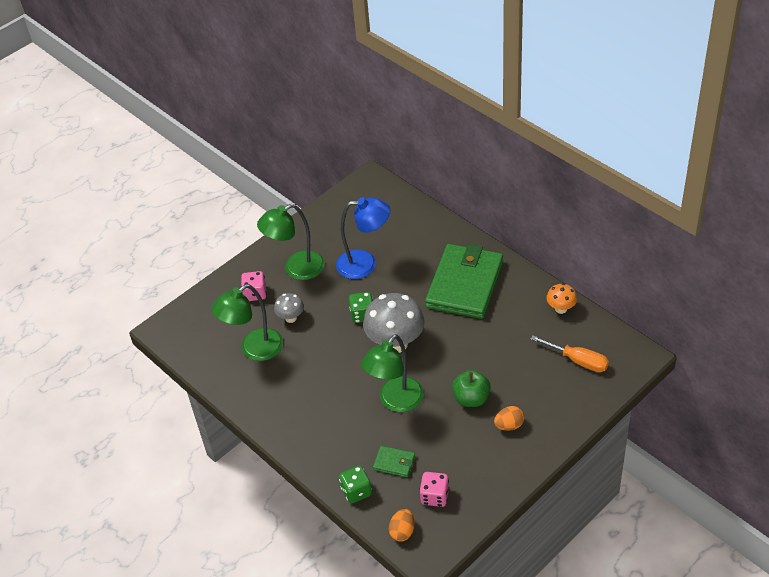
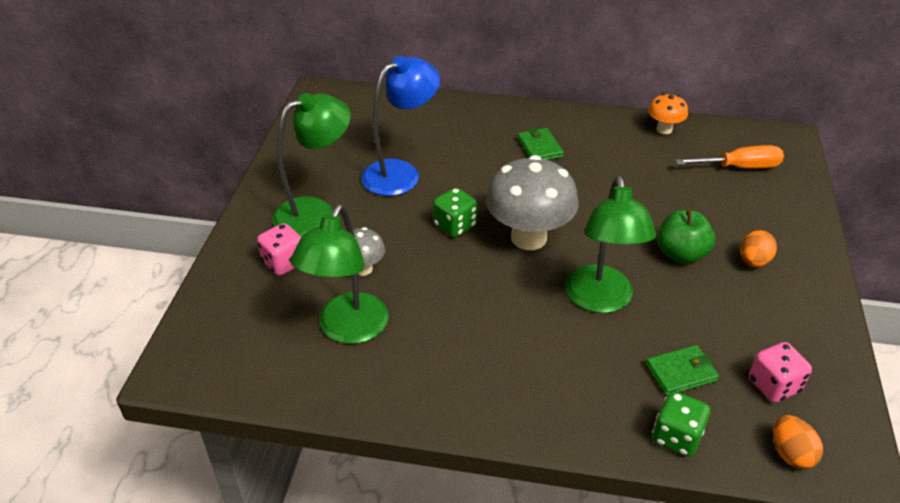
camera: 40 degrees left, 5 degrees down
green lamp [257,204,325,280] -> green lamp turned 150 degrees counterclockwise [272,93,351,237]
green wallet [425,244,503,319] -> green wallet [517,128,564,160], size x0.41

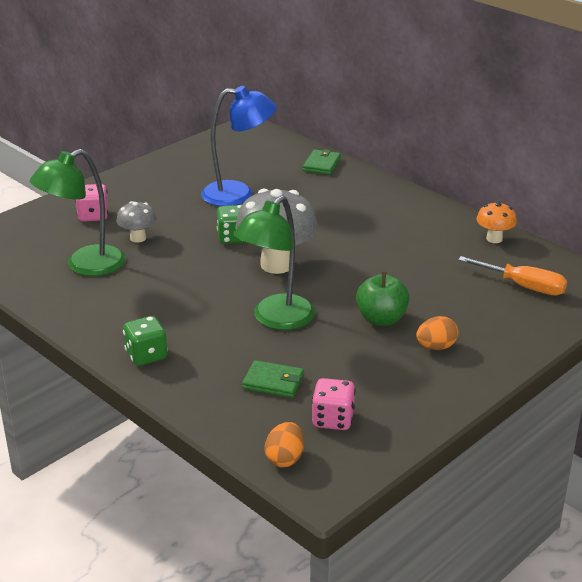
camera: 35 degrees right, 10 degrees down
green lamp [272,93,351,237] -> none
green wallet [517,128,564,160] -> green wallet moved to [303,149,341,175]
green dice [652,391,710,457] -> green dice moved to [123,316,168,366]

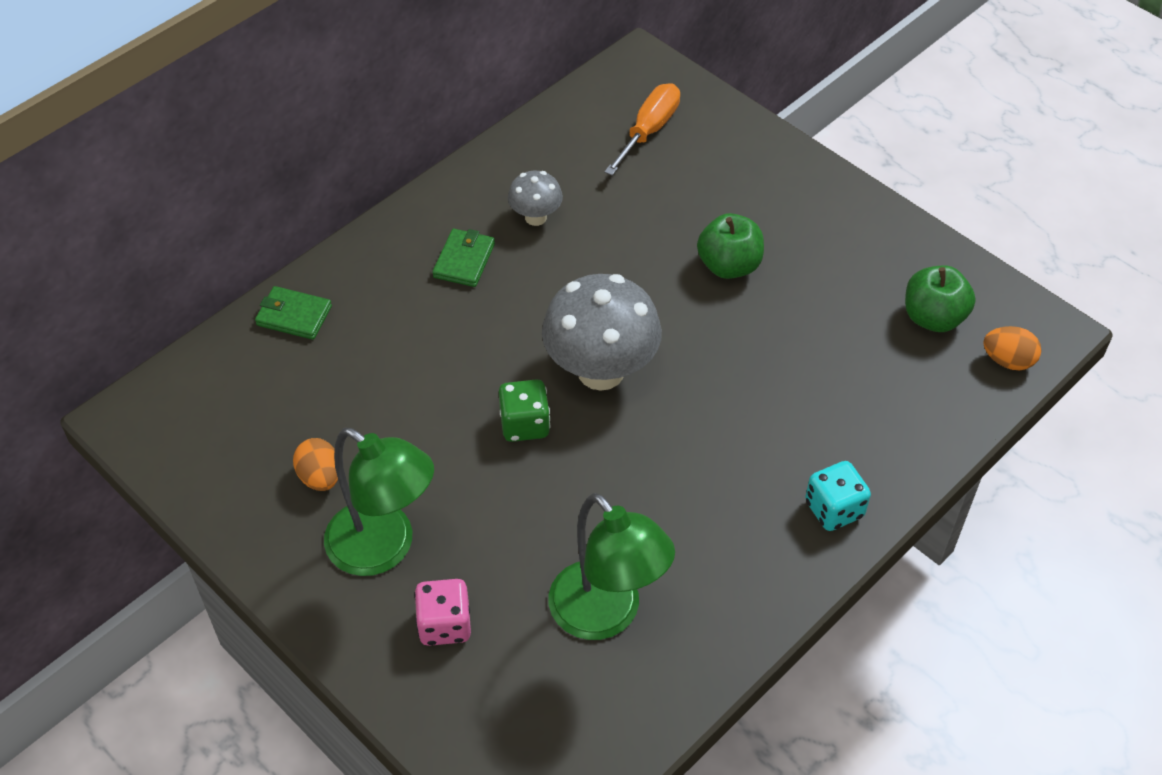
camera: 90 degrees left, 20 degrees up
grey mushroom [117,201,157,243] -> grey mushroom moved to [508,171,563,226]
green dice [123,316,168,366] -> turquoise dice [805,461,871,531]
blue lamp [201,86,276,206] -> none
green lamp [234,196,315,330] -> green lamp moved to [324,428,434,576]
green wallet [242,360,304,398] -> green wallet moved to [432,229,495,287]
pink dice [312,378,355,430] -> green apple [905,265,976,332]
orange egg [416,316,459,350] -> orange egg moved to [293,438,338,491]
orange mushroom [476,202,517,243] -> none

